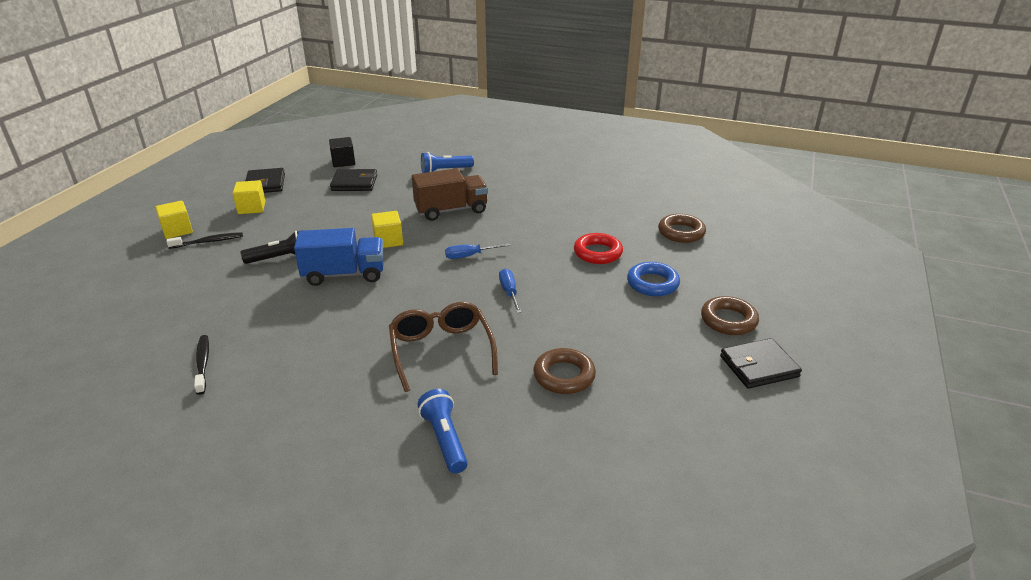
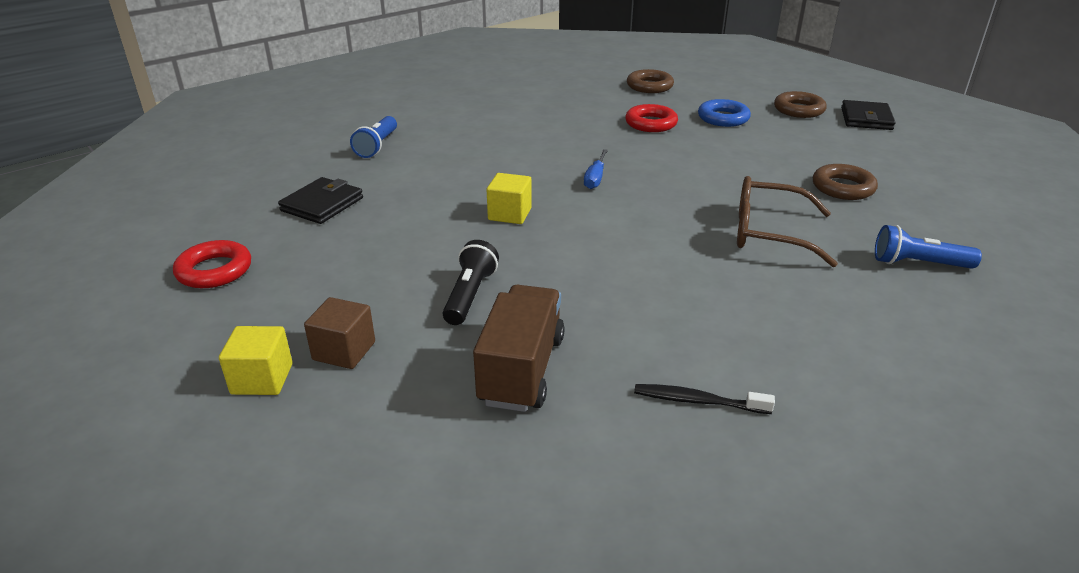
camera: 60 degrees left, 0 degrees up
black toothbrush [166,232,243,249] -> brown cube [304,297,375,369]
yellow cube [232,180,265,214] -> none
black wallet [245,168,285,193] -> red ring [173,240,251,288]
blue truck [294,228,384,286] -> none
black cube [329,137,355,167] -> none
brown truck [412,168,488,221] -> brown truck moved to [473,285,565,412]
blue screwdriver [499,269,522,313] -> none

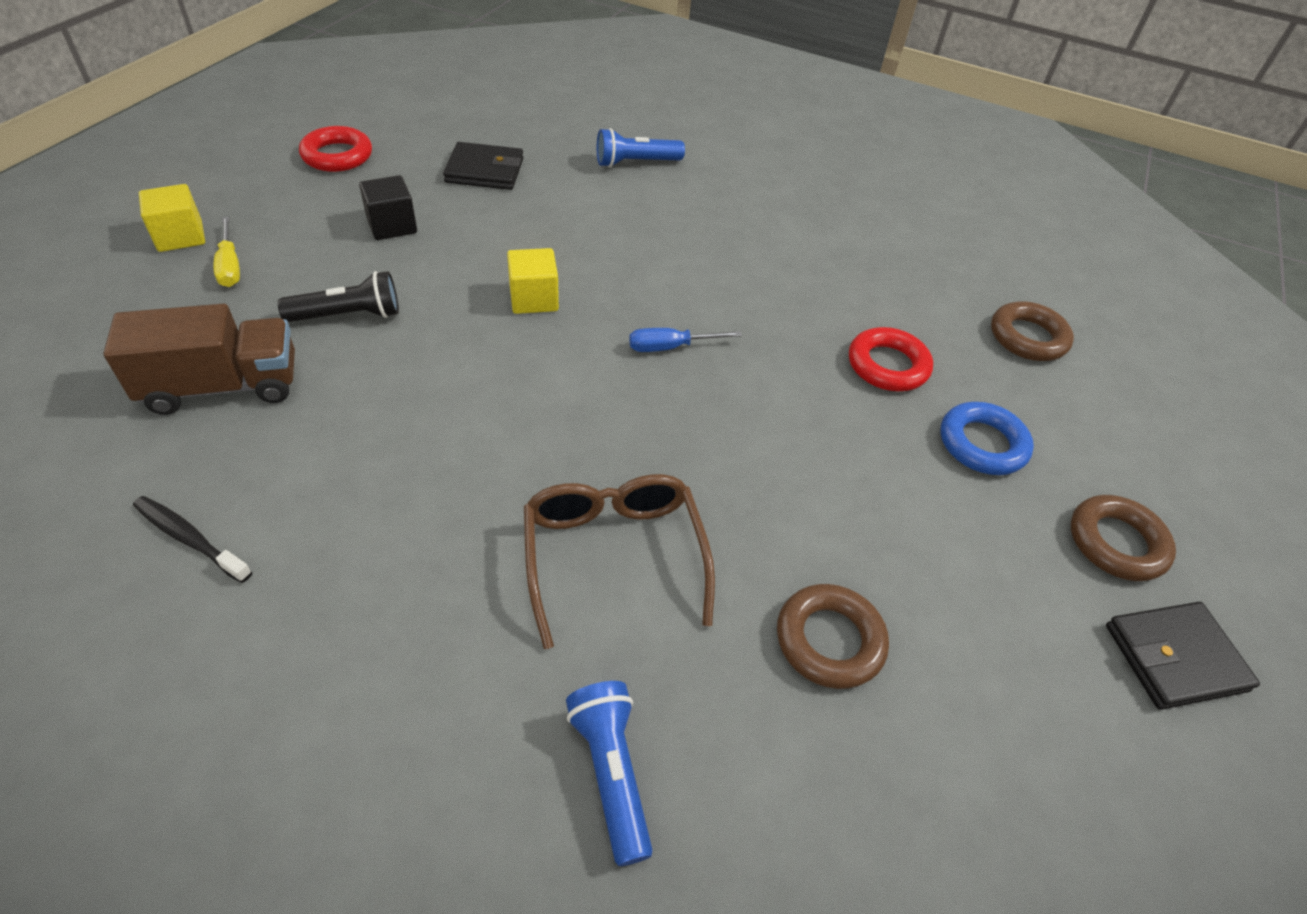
camera: 60 degrees right, 15 degrees up
brown cube [304,297,375,369] -> yellow screwdriver [214,217,240,287]
black toothbrush [634,384,775,414] -> black toothbrush turned 45 degrees counterclockwise [133,496,252,583]
none -> black cube [359,175,417,240]

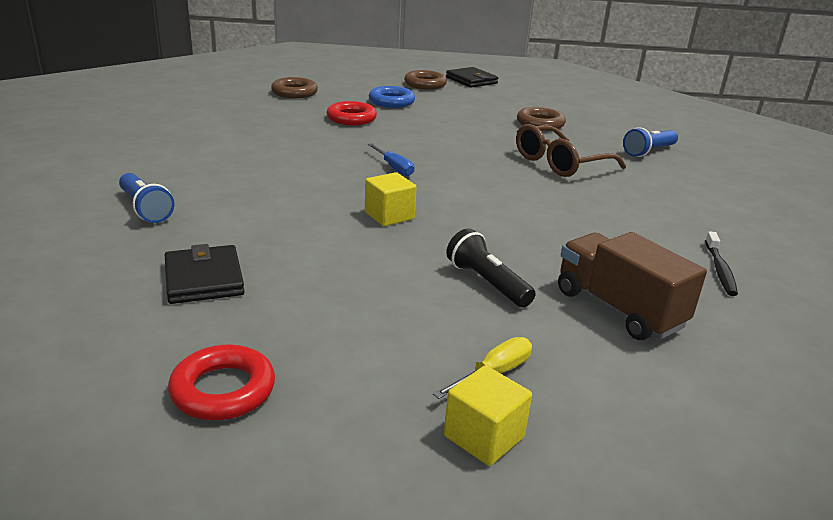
camera: 110 degrees left, 20 degrees down
black cube [359,175,417,240] -> none

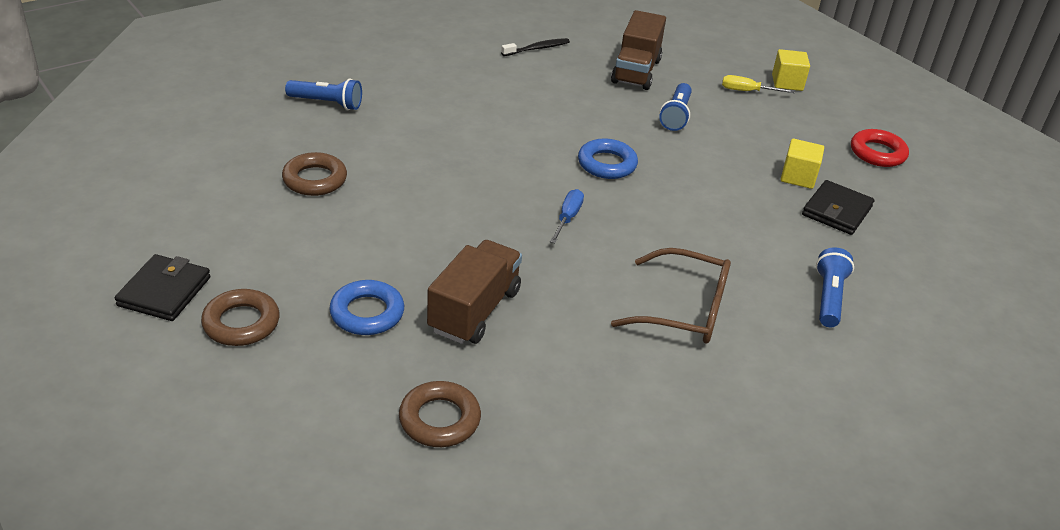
camera: 130 degrees left, 10 degrees up
red ring [327,101,377,125] -> brown truck [427,240,522,344]
yellow cube [365,172,417,226] -> yellow cube moved to [781,139,824,189]
black flashlight [446,228,536,307] -> blue flashlight [659,83,692,131]
brown glasses [516,124,626,177] -> brown glasses moved to [611,248,731,344]
none -> blue ring [578,139,638,179]

